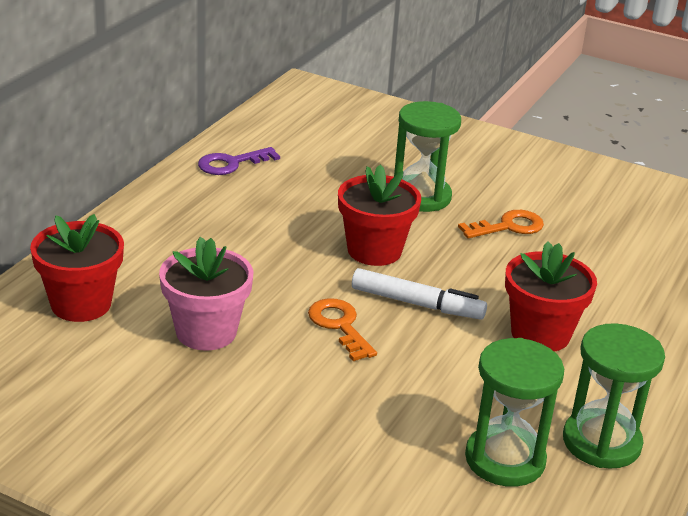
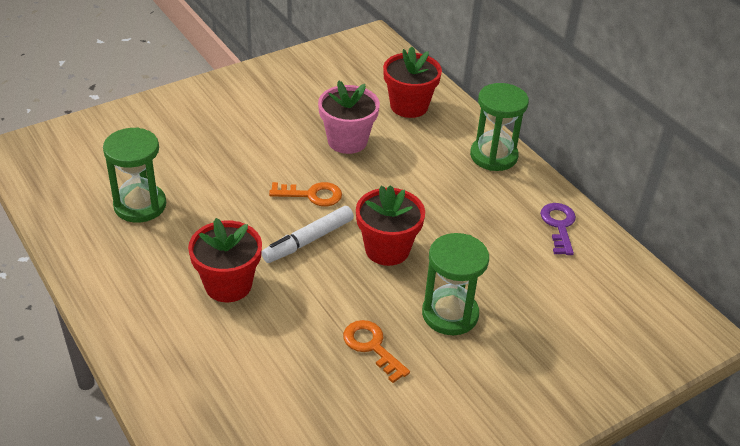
camera: 120 degrees right, 10 degrees up
orange key [458,210,544,238] -> orange key turned 135 degrees clockwise [343,320,410,383]
green hourglass [563,323,665,469] -> green hourglass moved to [470,83,529,171]

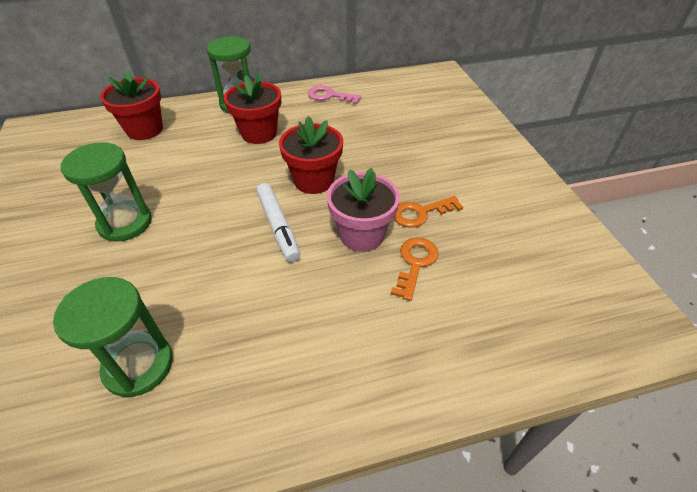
camera: 70 degrees left, 5 degrees up
red flower pot [188,218,262,302] -> red flower pot moved to [224,73,281,144]
orange key [269,182,342,206] -> orange key moved to [391,237,439,301]
pink flower pot [318,81,380,154] -> pink flower pot moved to [327,168,400,252]
green hourglass [422,233,489,335] -> green hourglass moved to [61,142,152,242]
purple key [540,203,576,255] -> pink key [308,85,362,104]

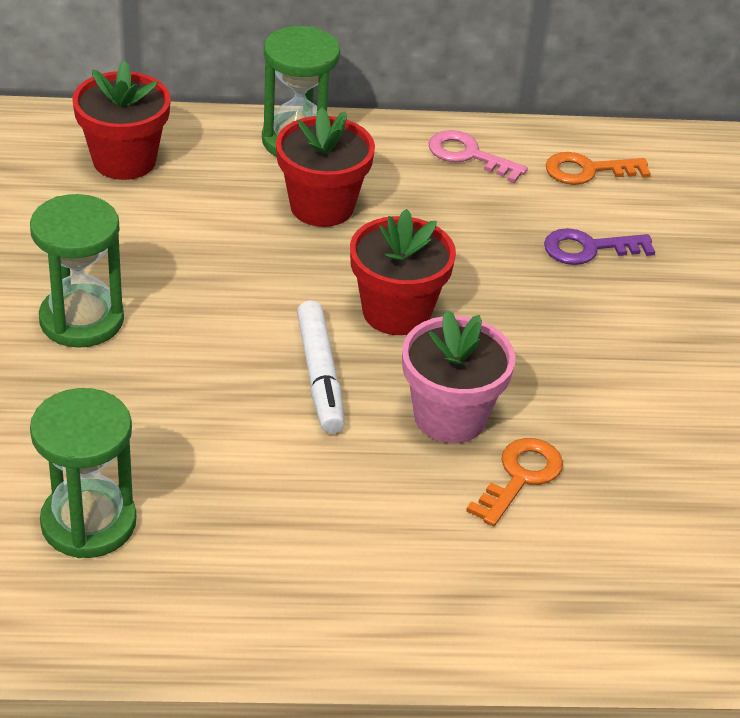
camera: 10 degrees right, 5 degrees down
orange key [394,196,463,228] -> orange key moved to [545,152,651,185]
none -> purple key [544,228,655,265]

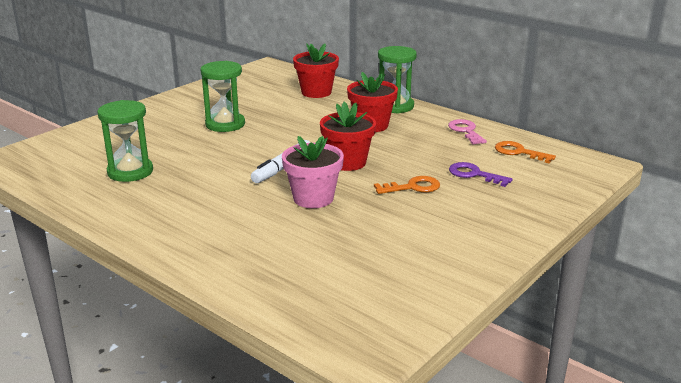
camera: 45 degrees right, 15 degrees down
orange key [466,438,563,526] -> orange key moved to [374,176,440,194]

